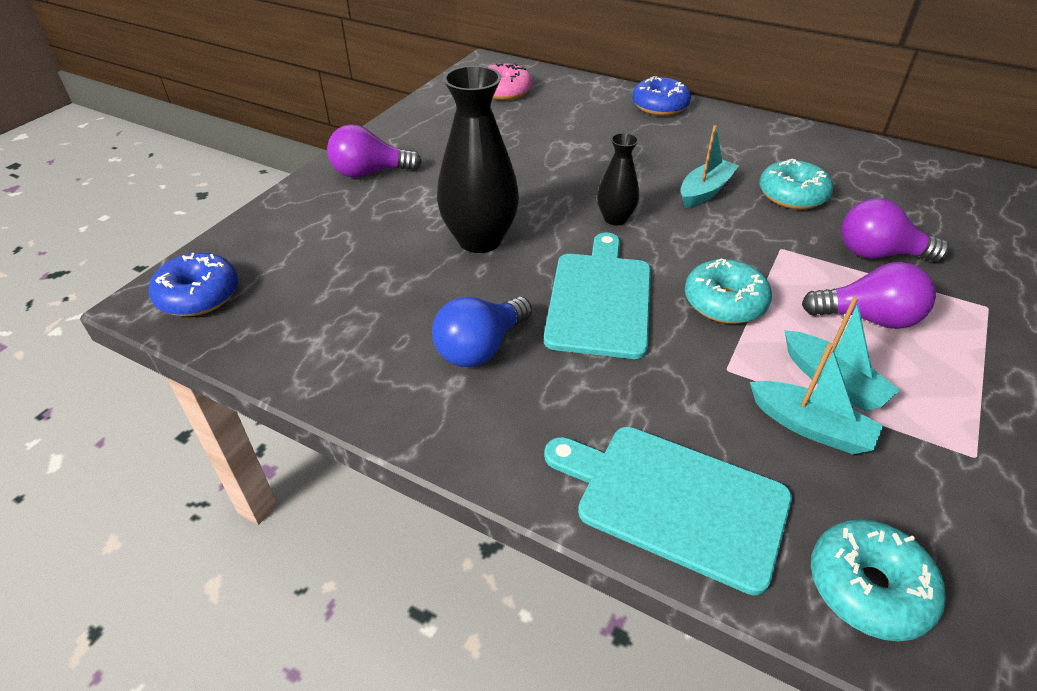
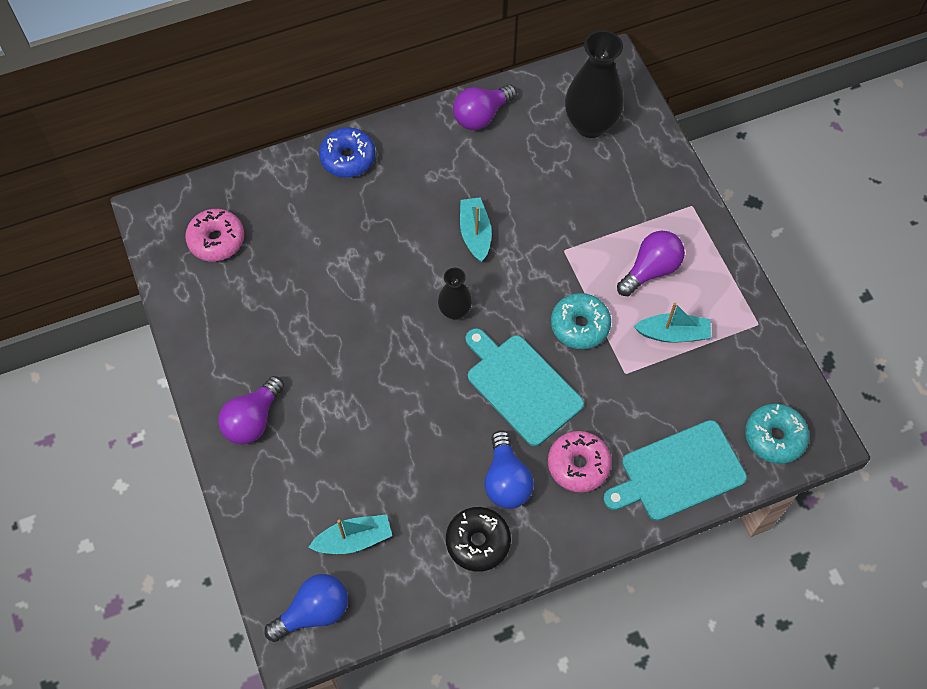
camera: 50 degrees left, 20 degrees up
blue donut [149,253,238,316] -> blue light bulb [264,574,348,642]
black vase [437,66,519,253] -> black vase moved to [565,30,624,138]
turquoise boat [750,343,883,454] -> turquoise boat moved to [309,515,392,554]
turquoise donut [759,159,833,210] -> none
purple light bulb [841,199,949,262] -> purple light bulb moved to [453,84,517,130]
none -> black donut [446,507,511,572]
none -> pink donut [548,431,612,492]

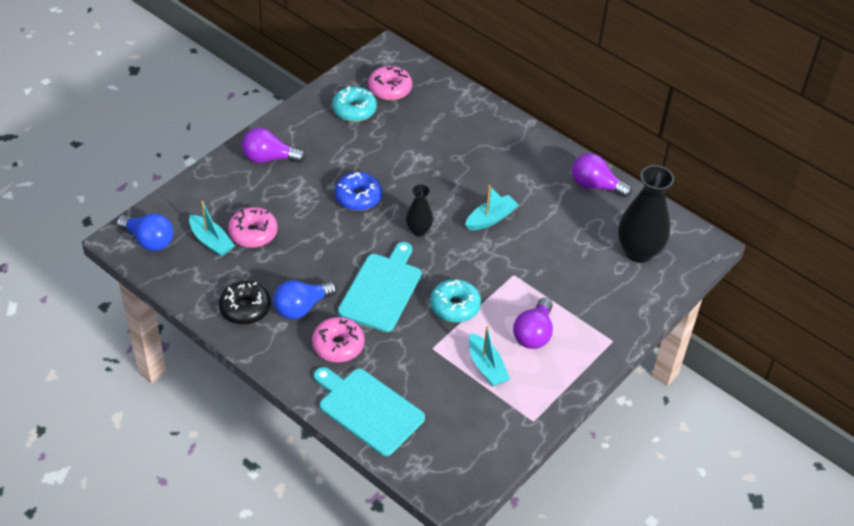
camera: 60 degrees right, 15 degrees down
blue donut [319,127,375,178] -> blue donut moved to [335,172,382,211]
purple light bulb [617,231,685,296] -> purple light bulb turned 90 degrees clockwise [513,297,553,349]
turquoise donut [745,404,809,464] -> turquoise donut moved to [332,86,377,122]
none -> pink donut [228,207,278,248]

